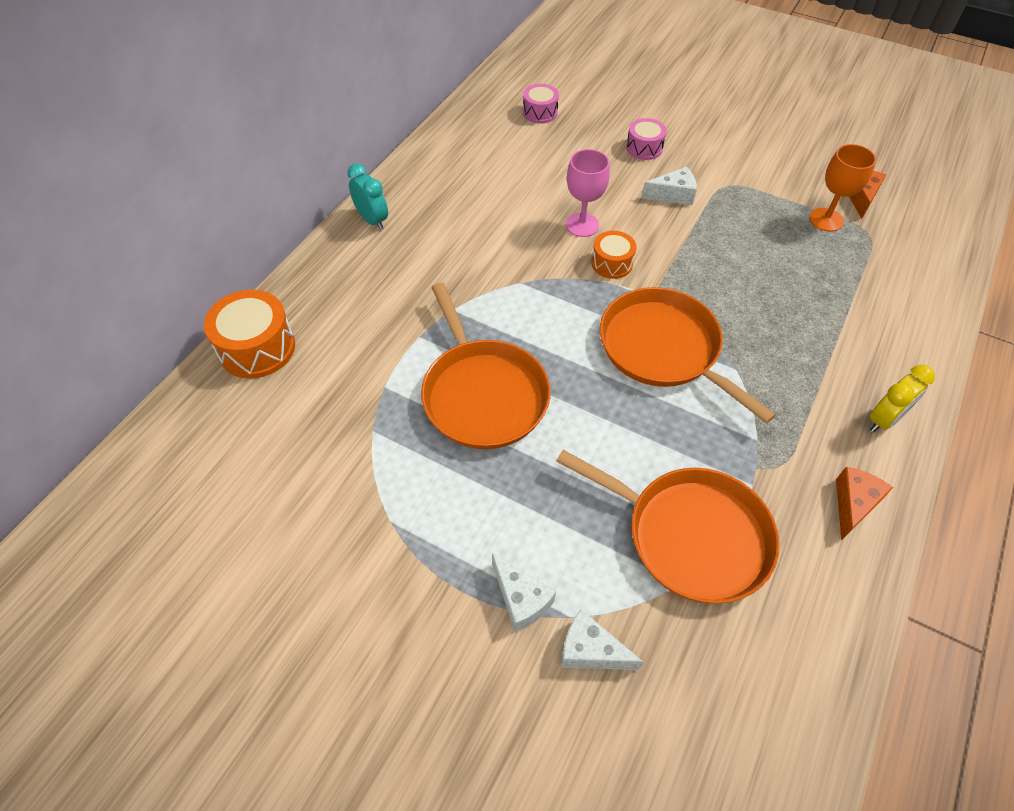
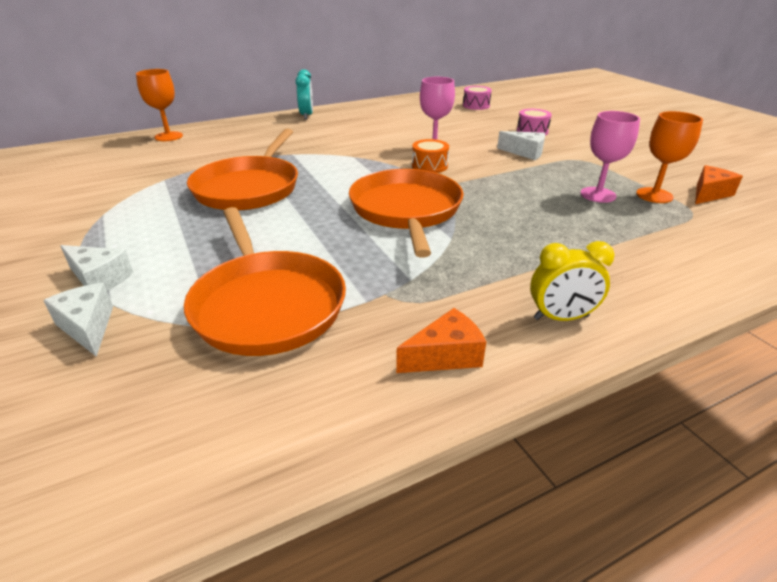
camera: 35 degrees right, 20 degrees down
orange drum [204,290,295,378] -> orange goblet [136,69,183,141]
white cheese [492,553,556,632] -> white cheese turned 60 degrees counterclockwise [60,245,134,291]
none -> pink goblet [580,111,640,203]

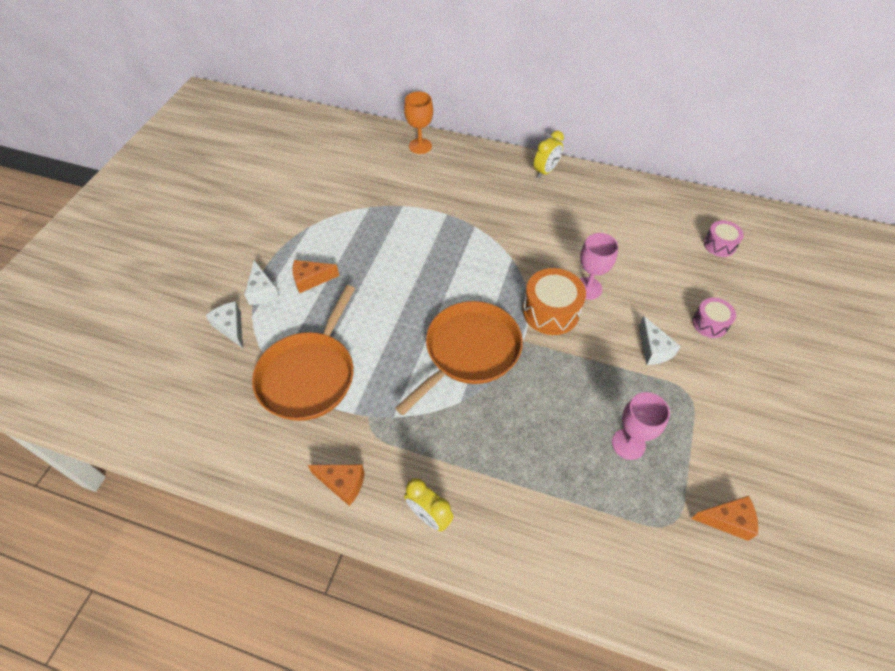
camera: 45 degrees right, 20 degrees up
white cheese [43,283,113,357] -> white cheese turned 45 degrees counterclockwise [206,301,243,348]
orange pan [187,129,298,210] -> none
turquoise clock [296,69,313,120] -> yellow clock [534,130,564,178]
orange drum [412,139,449,173] -> orange drum [523,268,586,335], size x1.66
orange goblet [636,111,703,203] -> none
none -> orange cheese [292,260,339,293]

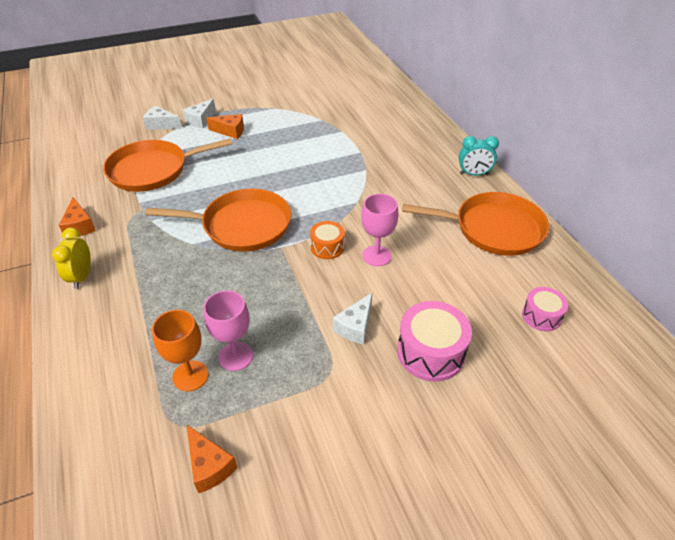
camera: 50 degrees right, 10 degrees down
white cheese [206,301,243,348] -> white cheese turned 90 degrees counterclockwise [143,106,182,130]
orange cheese [292,260,339,293] -> orange cheese turned 150 degrees clockwise [206,114,244,139]
orange goblet [404,91,433,154] -> orange goblet moved to [152,310,209,392]
orange drum [523,268,586,335] -> orange drum [310,221,345,259], size x0.60
yellow clock [534,130,564,178] -> turquoise clock [459,136,499,176]
pink drum [692,298,736,338] -> pink drum [397,301,472,382], size x1.66
none -> orange pan [402,192,549,256]

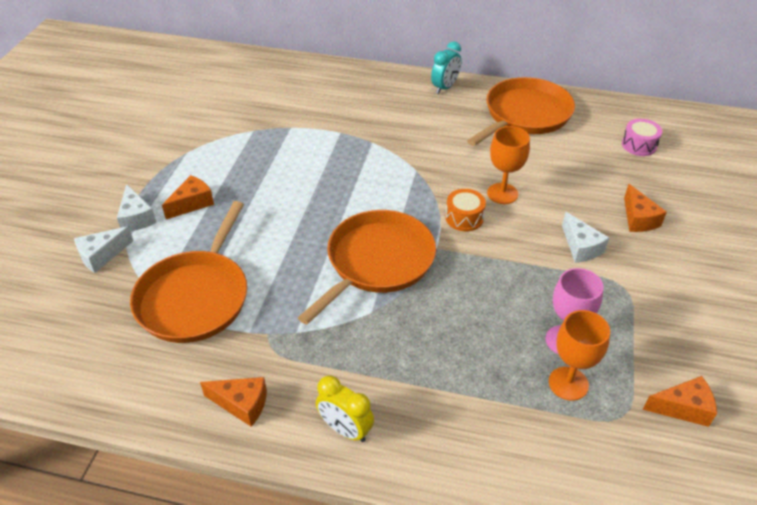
camera: 55 degrees left, 0 degrees up
pink goblet [361,194,398,266] -> orange goblet [487,126,530,204]
pink drum [397,301,472,382] -> orange cheese [624,184,667,232]

